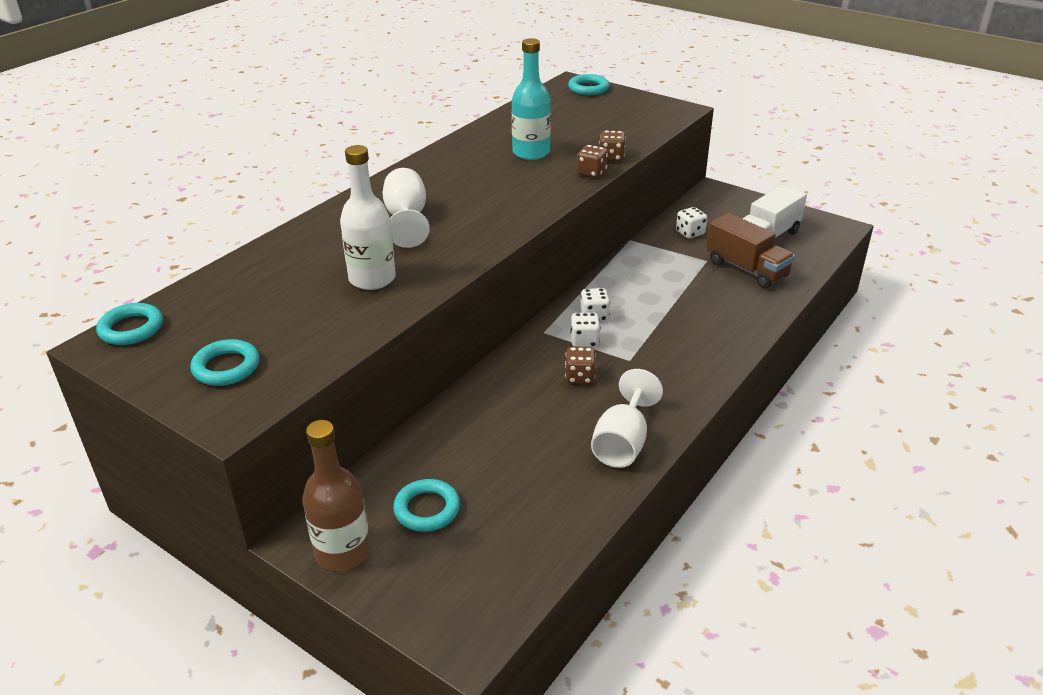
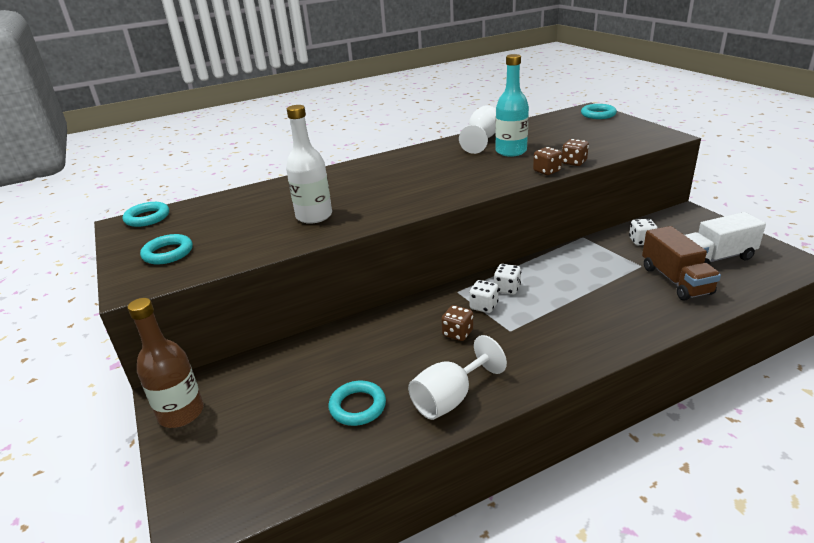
camera: 30 degrees right, 5 degrees down
white goblet [383,168,430,248] -> white goblet moved to [459,105,496,154]
turquoise ring [393,479,460,532] -> turquoise ring moved to [328,381,386,426]

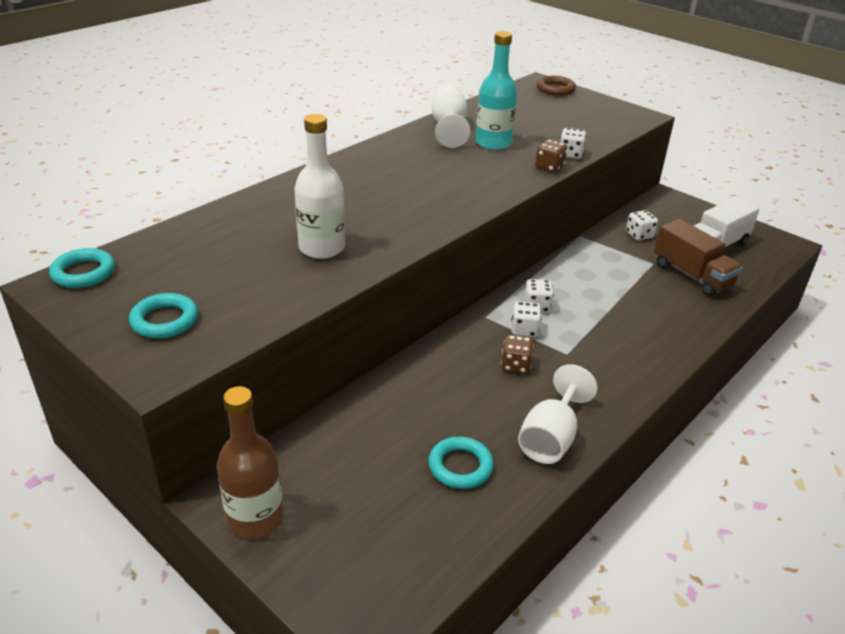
camera: 25 degrees left, 5 degrees up
brown dice [562,139,589,166] -> white dice [560,128,586,159]
turquoise ring [581,104,617,119] -> brown ring [537,76,576,96]

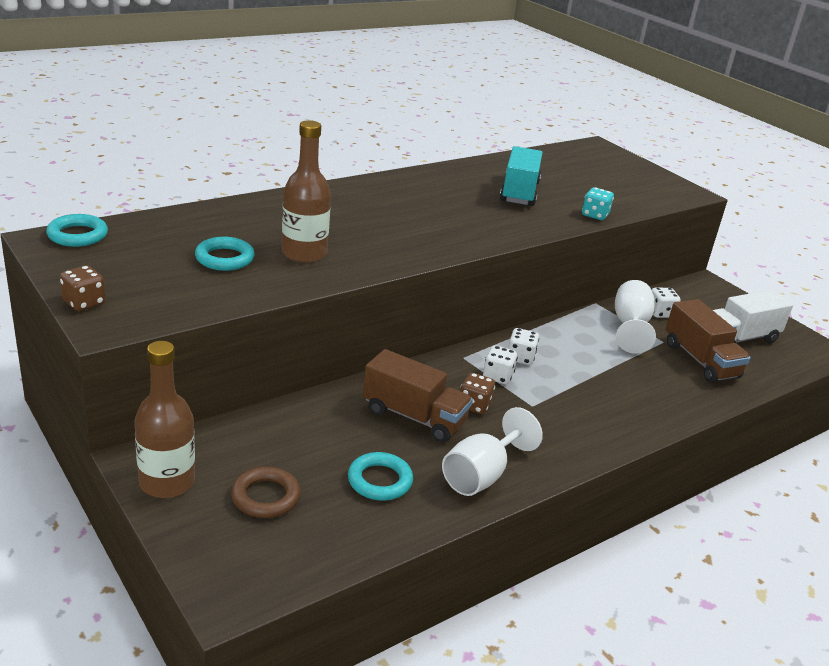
camera: 10 degrees right, 5 degrees down
turquoise ring [129,293,198,338] -> turquoise ring moved to [195,237,255,271]
white bottle [295,114,345,259] -> brown bottle [282,120,331,263]
white goblet [432,86,471,148] -> white goblet moved to [615,280,656,354]
turquoise bottle [475,31,517,150] -> turquoise truck [500,146,542,206]
brown dice [535,140,567,173] -> brown dice moved to [60,265,105,311]
brown ring [537,76,576,96] -> brown ring moved to [231,467,301,518]
white dice [560,128,586,159] -> turquoise dice [582,187,614,220]
none -> brown truck [363,349,473,442]

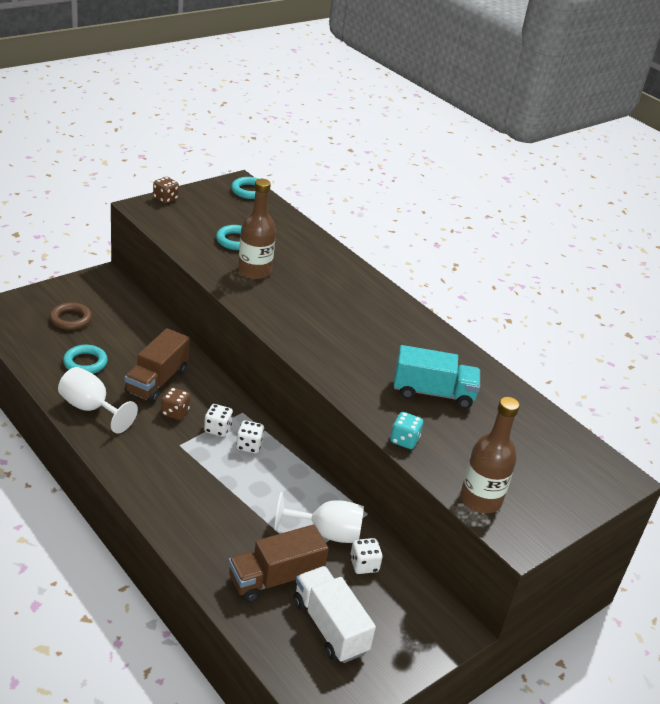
camera: 85 degrees right, 5 degrees up
brown bottle [134,341,195,498] -> brown bottle moved to [460,397,520,513]

